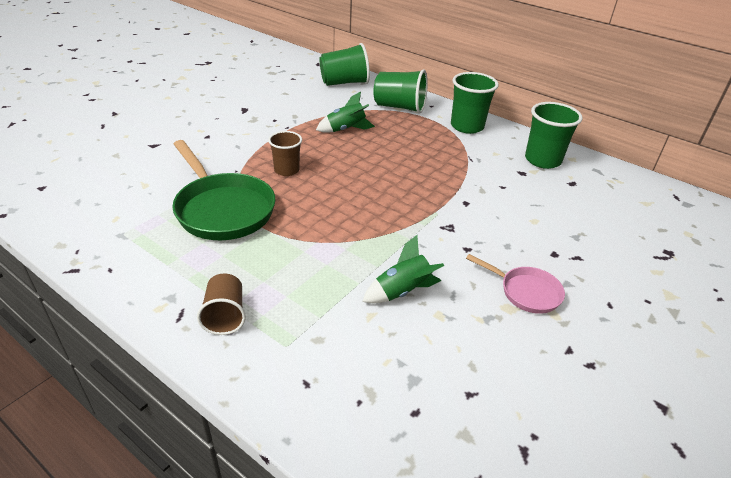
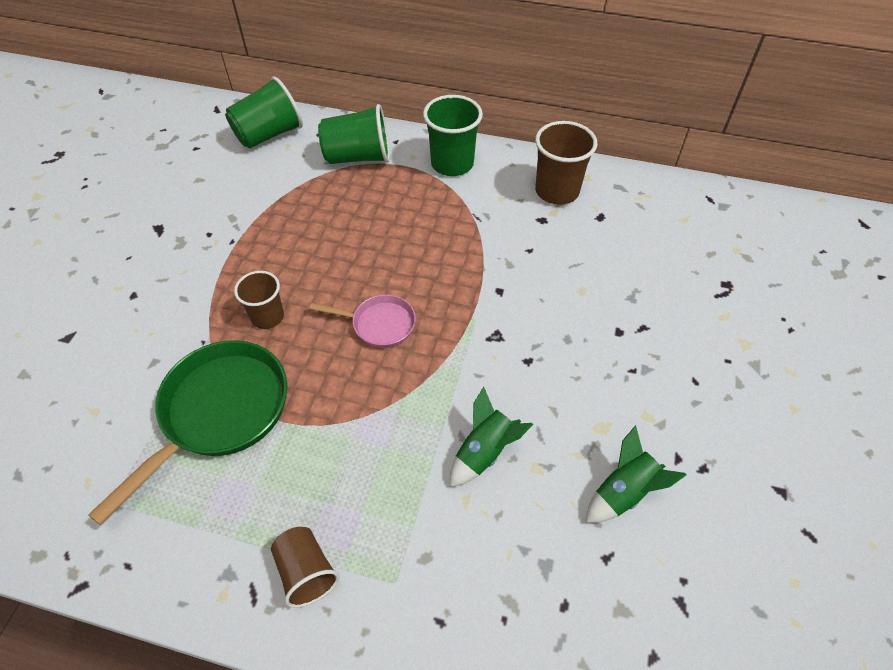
camera: 20 degrees left, 15 degrees up
green pan [172,140,276,240] -> green pan turned 90 degrees counterclockwise [88,340,288,525]
green rocket [316,91,375,133] -> green rocket moved to [586,426,686,523]
pink pan [466,254,565,314] -> pink pan moved to [309,294,416,348]
green cup [525,102,583,169] -> brown cup [535,121,597,205]

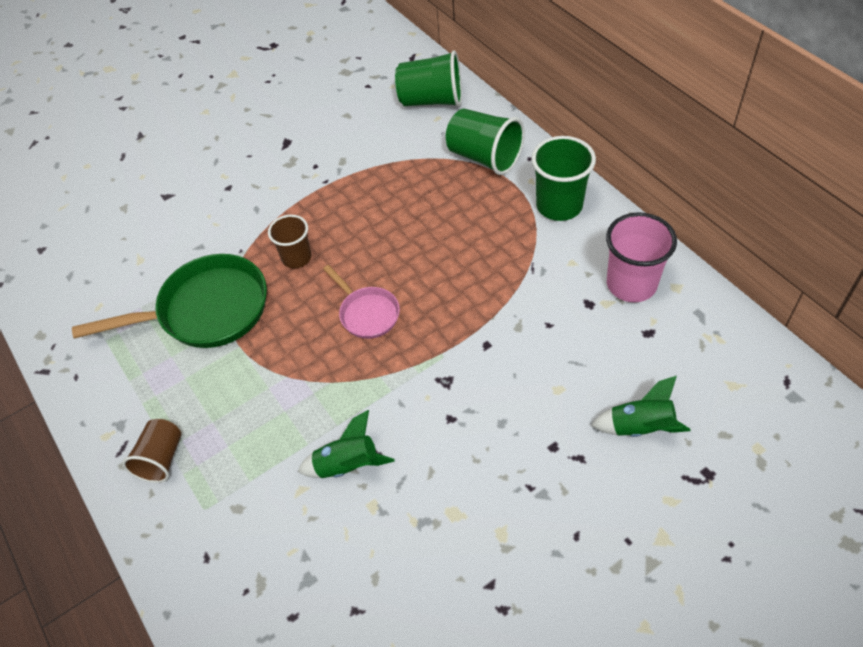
camera: 45 degrees right, 0 degrees up
brown cup [535,121,597,205] -> pink cup [606,212,677,302]
green rocket [586,426,686,523] -> green rocket moved to [591,376,691,437]

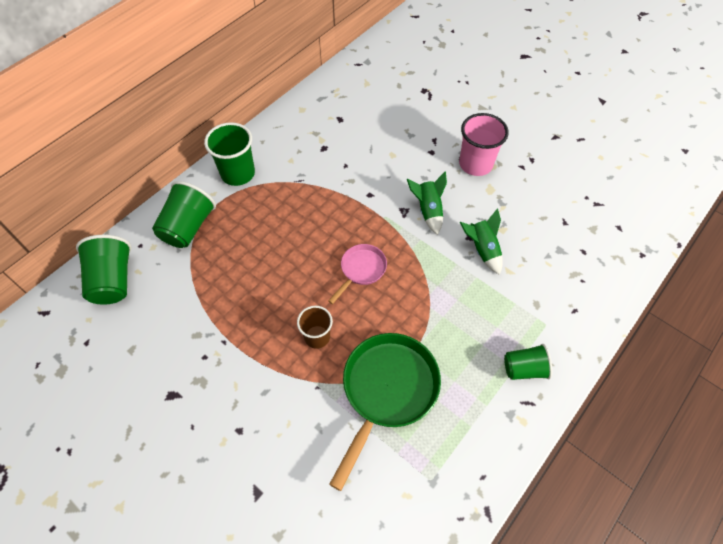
camera: 110 degrees left, 5 degrees up
green pan [72,254,267,348] -> green pan turned 60 degrees clockwise [329,333,441,491]
brown cup [122,419,181,483] -> green cup [504,344,552,380]
green rocket [591,376,691,437] -> green rocket moved to [407,171,447,235]
pink cup [606,212,677,302] -> pink cup moved to [459,113,509,176]

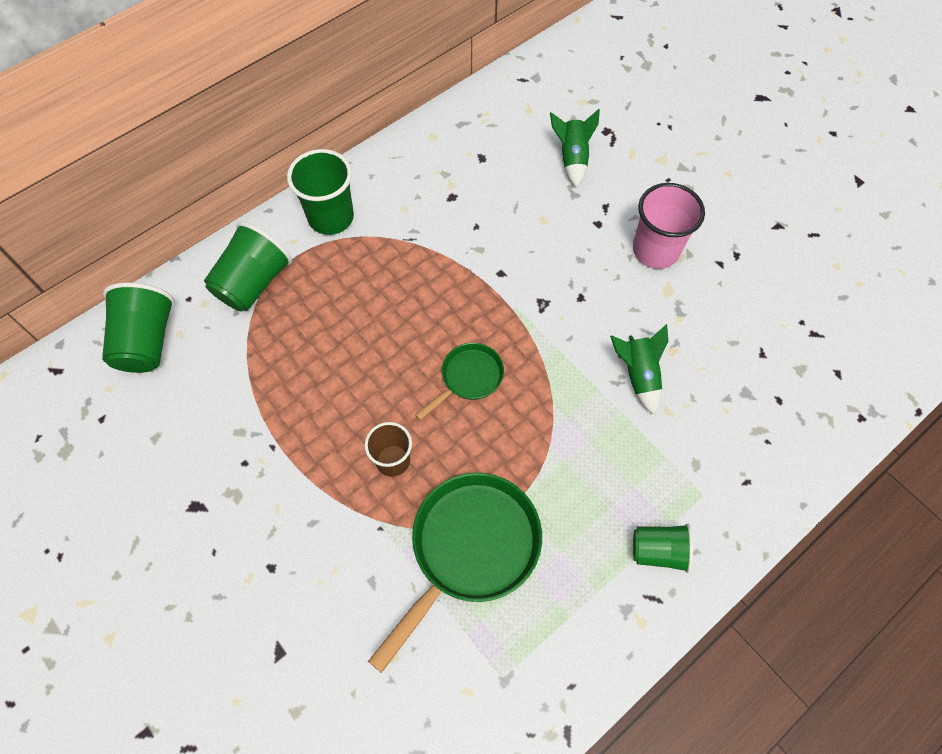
camera: 10 degrees right, 5 degrees up
pink pan [328,244,387,304] -> green pan [415,343,504,420]
green rocket [407,171,447,235] -> green rocket moved to [550,109,600,188]

